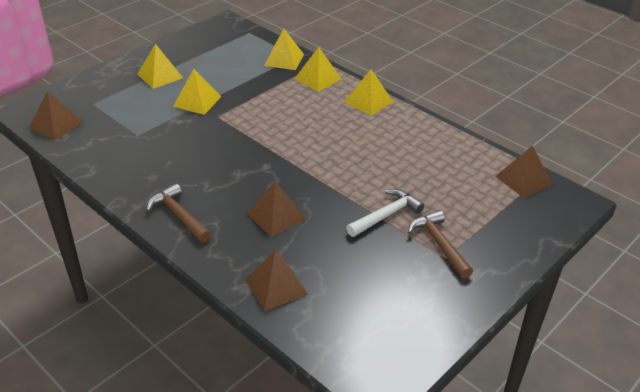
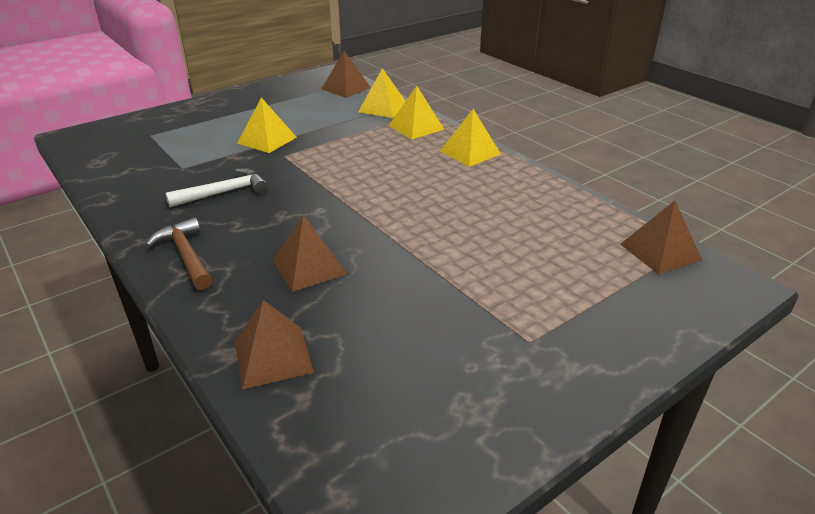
camera: 10 degrees right, 5 degrees down
brown pyramid [29,91,83,140] -> brown pyramid moved to [322,51,371,98]
yellow pyramid [137,44,183,89] -> none
white hammer [346,189,424,237] -> white hammer moved to [165,168,268,207]
brown hammer [408,210,473,278] -> none

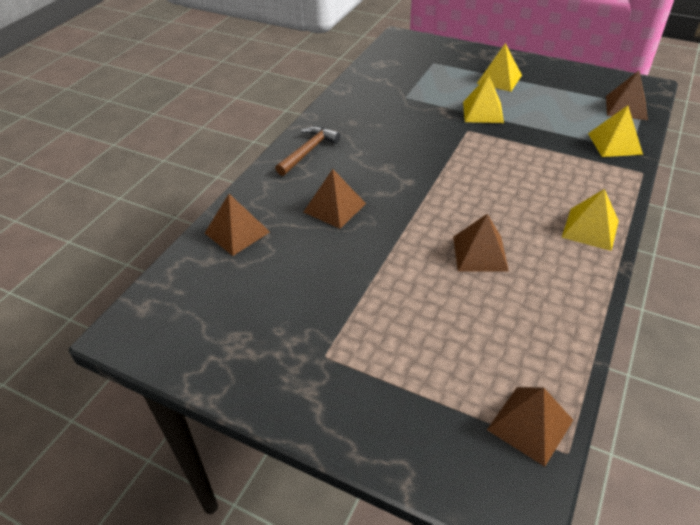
camera: 65 degrees right, 10 degrees up
white hammer [165,168,268,207] -> none
yellow pyramid [389,86,444,139] -> yellow pyramid moved to [477,43,522,92]
none -> brown pyramid [453,214,509,271]

